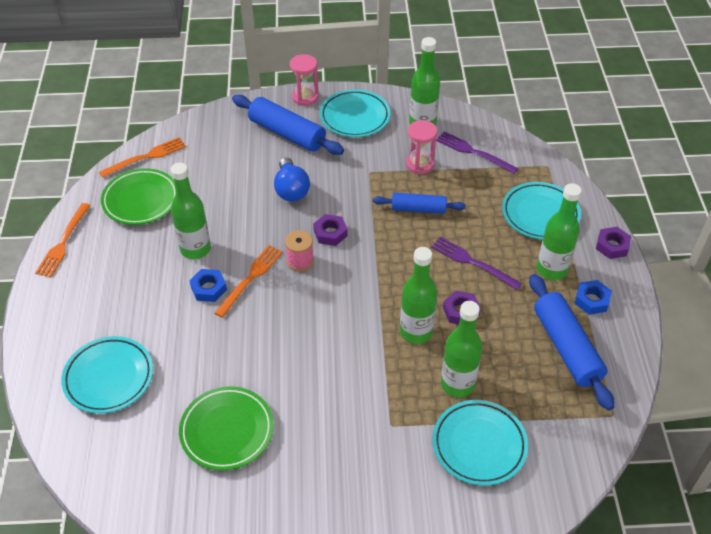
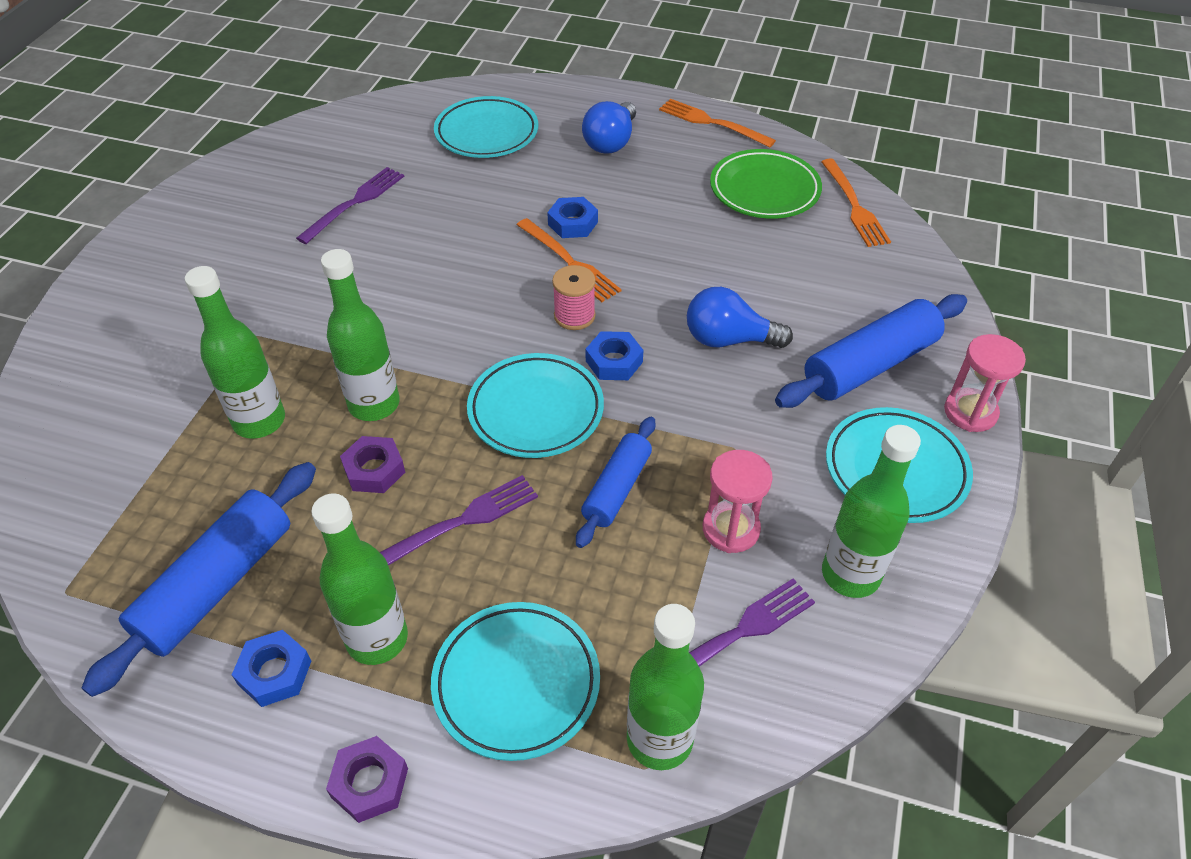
camera: 110 degrees right, 0 degrees up
green bottle [171,163,211,259] -> green bottle moved to [627,604,704,770]
green plate [179,386,274,470] -> purple fork [296,167,404,244]
purple nut [313,214,348,246] -> blue nut [586,331,643,380]
turquoise plate [432,400,528,486] -> turquoise plate moved to [467,353,604,458]
blue rolling pin [529,274,615,410] -> blue rolling pin turned 60 degrees counterclockwise [82,462,316,697]
none -> blue light bulb [582,101,636,154]

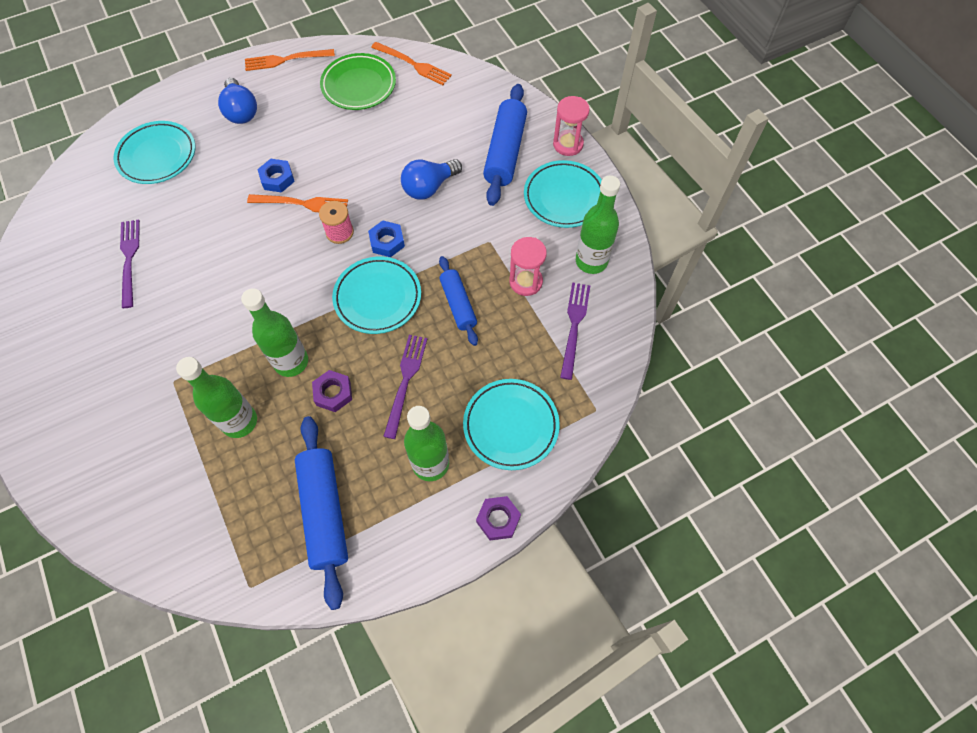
camera: 45 degrees left, 15 degrees up
blue nut [232,630,311,707] -> none
green bottle [627,604,704,770] -> none

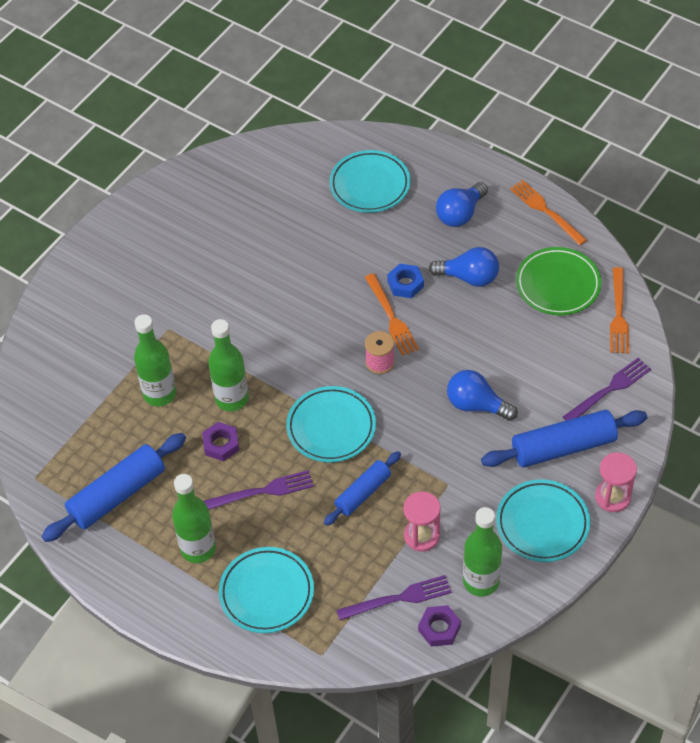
camera: 65 degrees right, 10 degrees down
purple fork [120,220,140,308] -> purple fork moved to [563,358,651,421]
blue nut [368,221,405,257] -> none
purple nut [476,496,521,540] -> purple nut moved to [418,605,461,647]
none -> blue light bulb [429,247,499,287]

